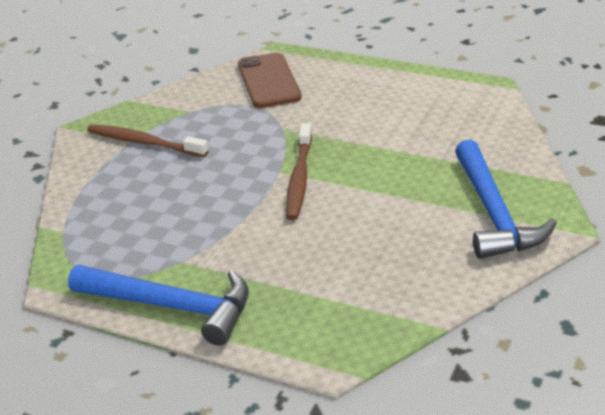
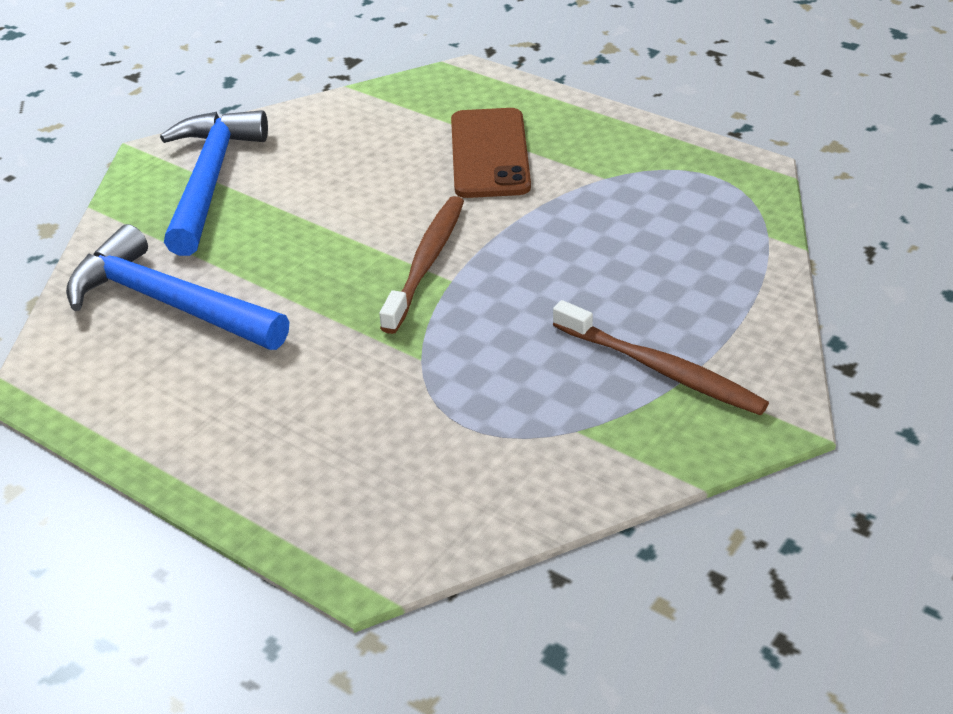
camera: 170 degrees left, 5 degrees up
blue hammer [68,265,249,346] -> blue hammer moved to [66,224,289,350]
brown phone [238,53,302,108] -> brown phone moved to [451,108,531,198]

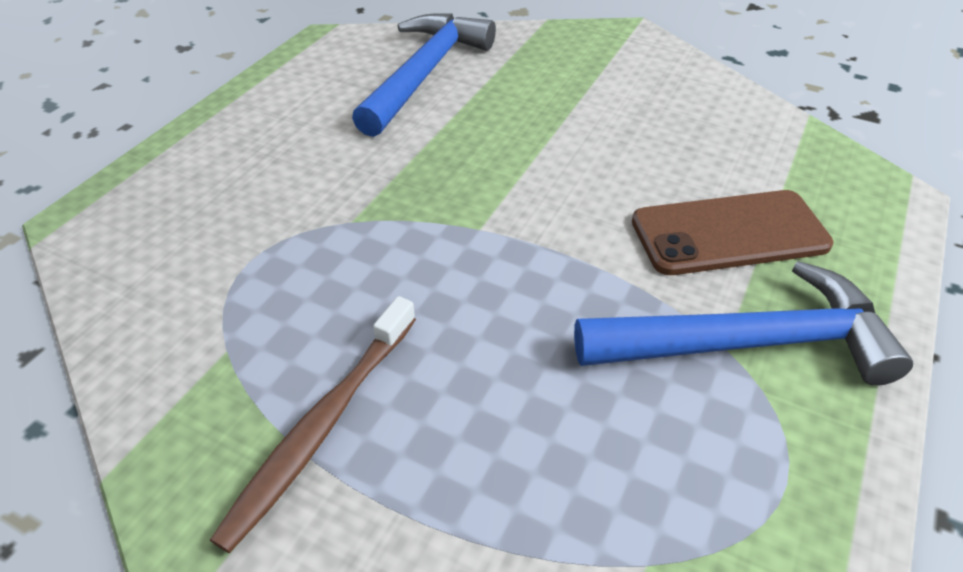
camera: 80 degrees right, 5 degrees up
blue hammer [160,110,268,256] -> blue hammer moved to [574,261,913,386]
brown toothbrush [379,196,464,334] -> none

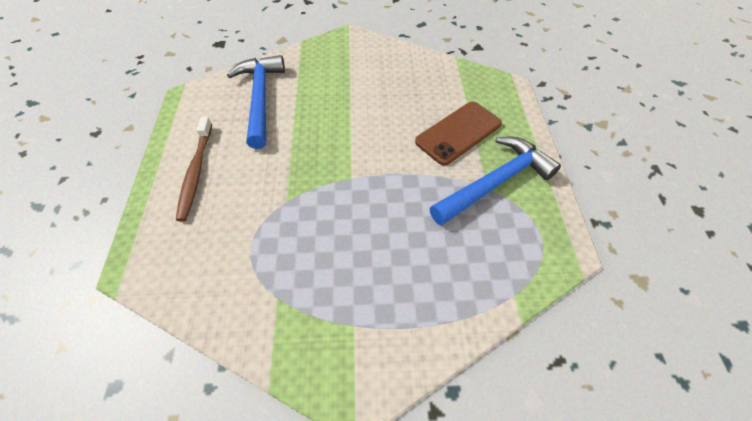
camera: 30 degrees left, 10 degrees up
brown toothbrush [210,296,416,553] -> brown toothbrush moved to [176,117,212,222]

